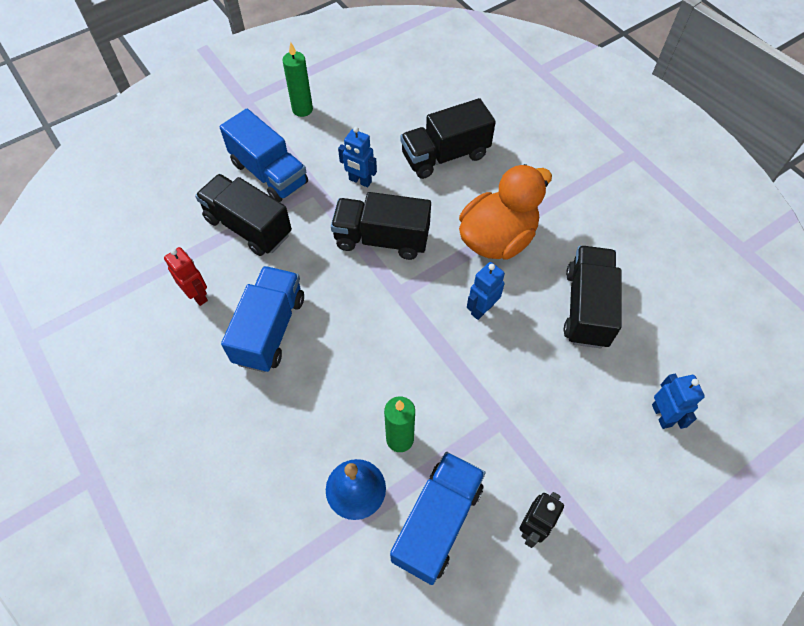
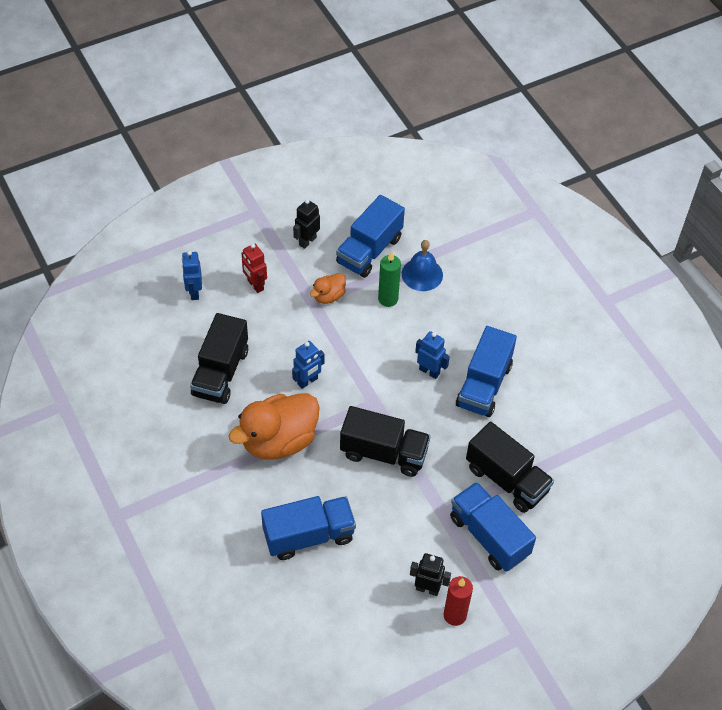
camera: 175 degrees left, 5 degrees down
red robot [164,247,208,306] -> red robot moved to [241,244,267,293]
green candle [282,42,313,117] -> red candle [444,576,473,626]
blue robot [338,127,377,187] -> blue robot moved to [415,331,450,379]
black truck [400,98,496,179] -> blue truck [261,496,356,560]
none -> orange duck [310,273,346,304]
none -> black robot [410,553,451,596]

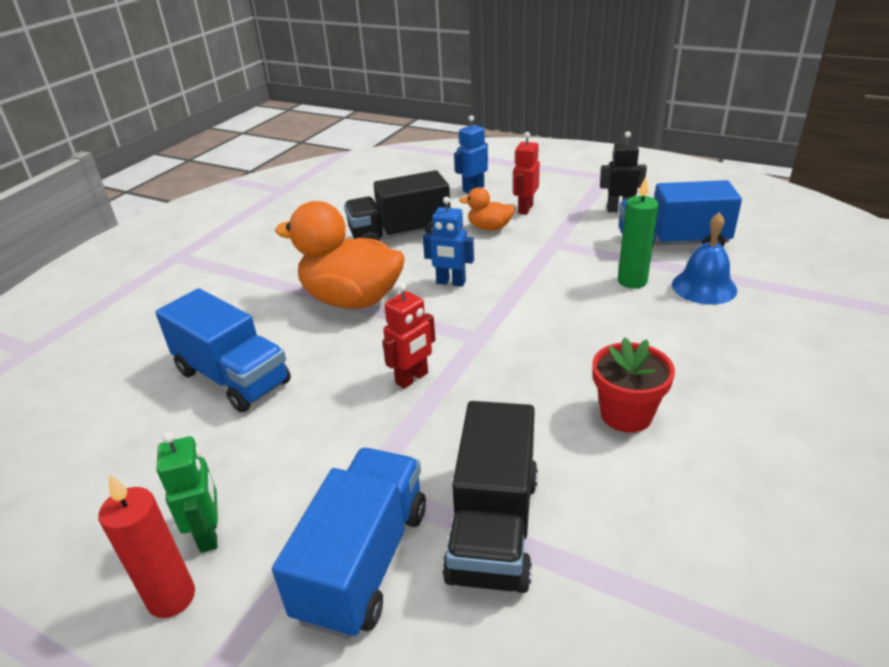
camera: 60 degrees right, 20 degrees down
orange duck [310,273,346,304] -> orange duck moved to [459,187,515,230]
black truck [340,406,431,477] -> red robot [382,283,436,389]
black robot [410,553,451,596] -> green robot [157,432,218,553]
blue robot [415,331,450,379] -> none
blue truck [456,326,517,417] -> red flower pot [592,337,675,433]

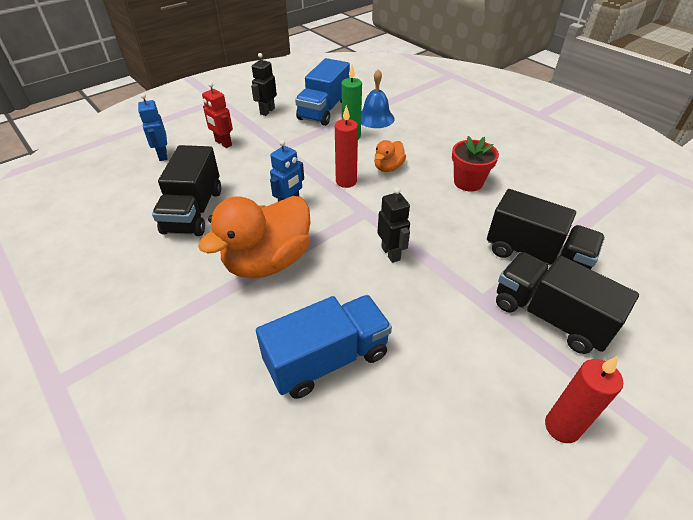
camera: 70 degrees left, 10 degrees up
green robot [157,432,218,553] -> none
blue truck [272,448,426,639] -> black truck [496,252,639,354]
red robot [382,283,436,389] -> black robot [378,187,410,263]
orange duck [459,187,515,230] -> orange duck moved to [374,140,406,172]
none -> red candle [335,105,358,188]

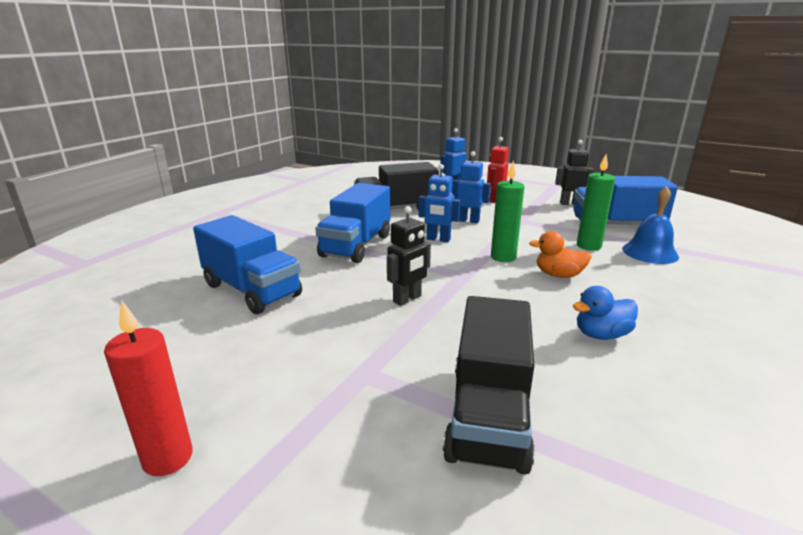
camera: 70 degrees right, 20 degrees down
orange duck [198,196,311,278] -> blue truck [315,183,390,263]
red candle [335,105,358,188] -> green candle [491,161,524,262]
red flower pot [452,136,499,191] -> blue duck [573,286,638,340]
black truck [496,252,639,354] -> none
none -> blue robot [452,151,491,224]

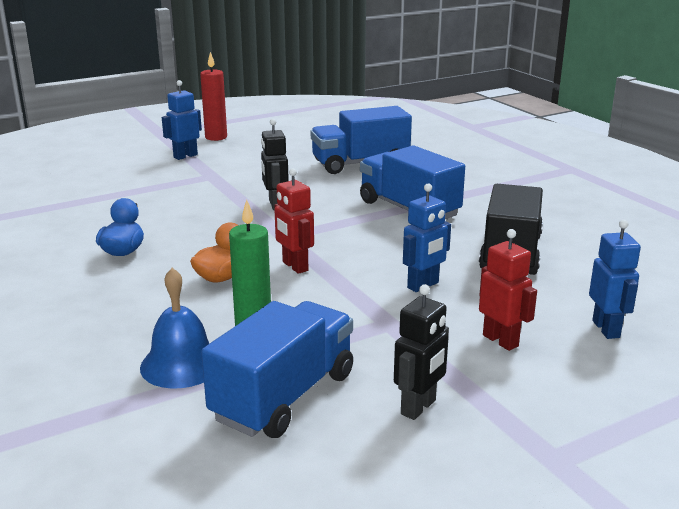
camera: 120 degrees right, 0 degrees up
blue robot [418,164,460,242] -> blue robot moved to [162,80,202,160]
black truck [443,296,535,475] -> none
green candle [491,161,524,262] -> red robot [274,168,314,274]

